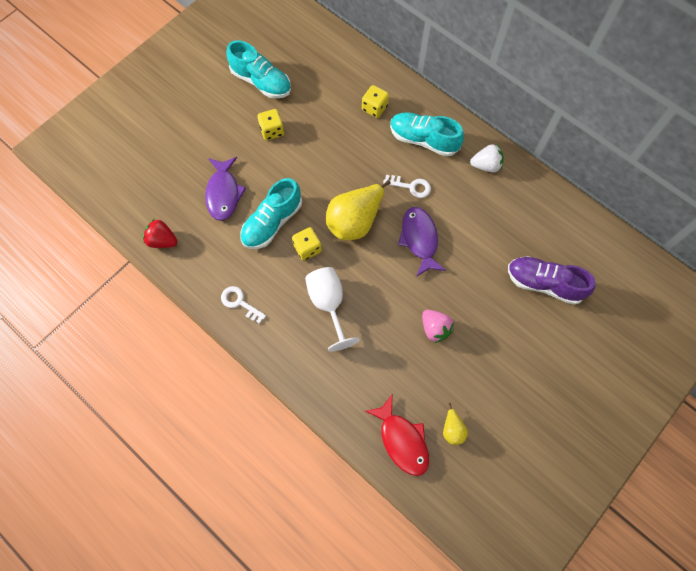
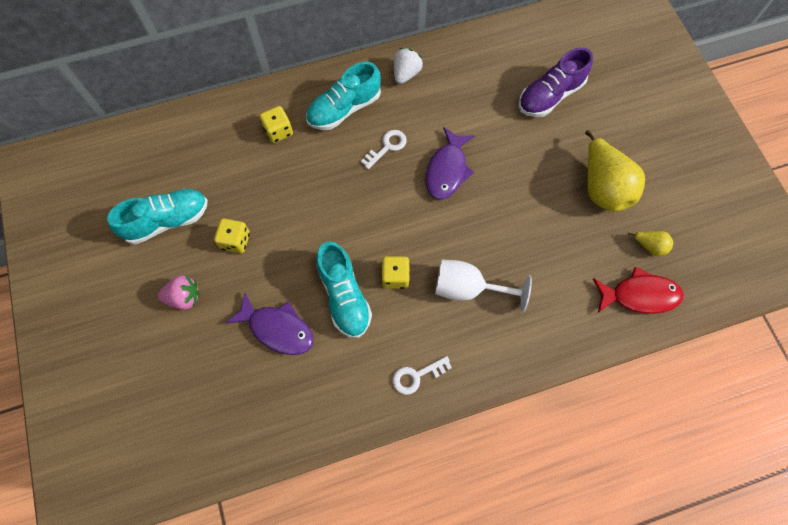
camera: 60 degrees left, 0 degrees up
red strawberry [143,219,178,248] -> none
yellow pear [326,180,391,240] -> yellow pear moved to [585,130,645,212]
purple fish [398,207,446,277] -> purple fish turned 90 degrees counterclockwise [426,127,475,200]
pink strawberry [422,310,454,343] -> pink strawberry moved to [158,275,200,310]

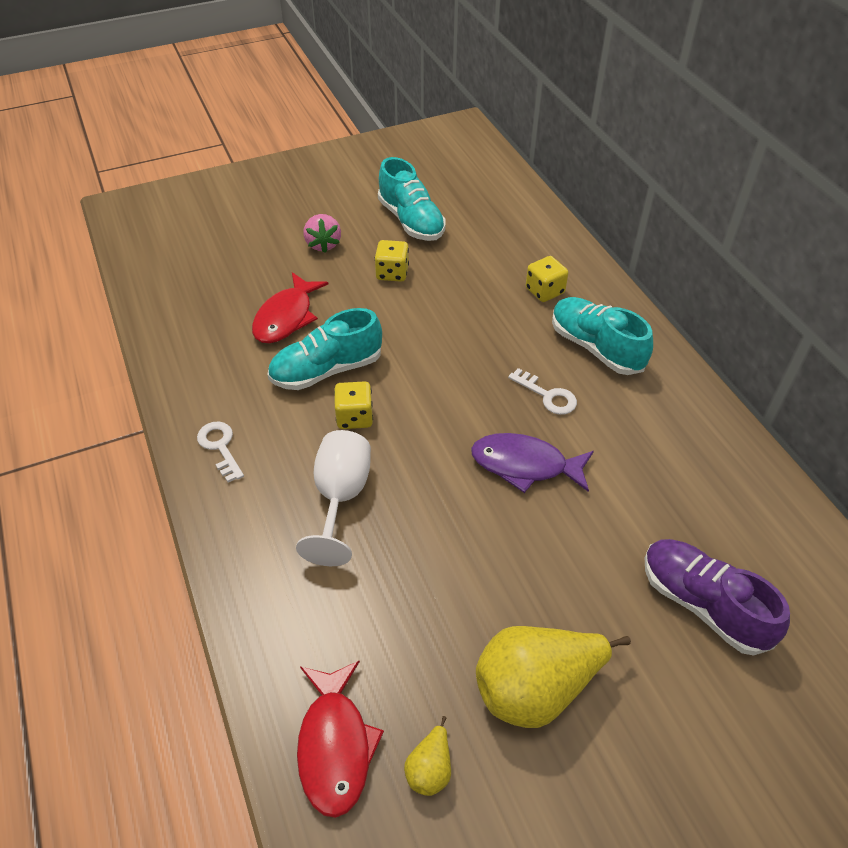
camera: 85 degrees right, 20 degrees down
purple fish [226,292,314,355] -> red fish [252,272,328,343]
white strawberry [394,48,423,84] -> none

